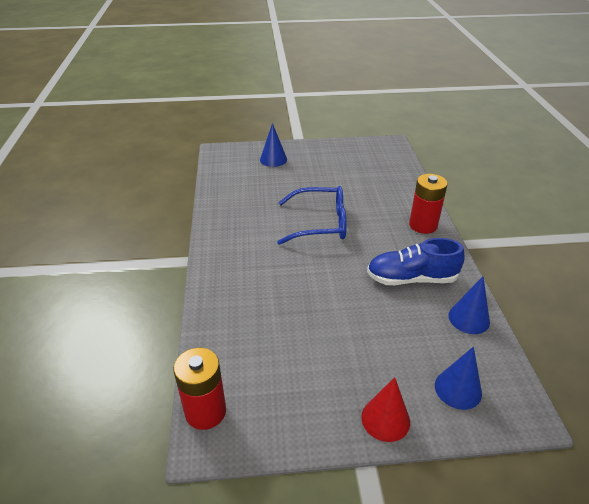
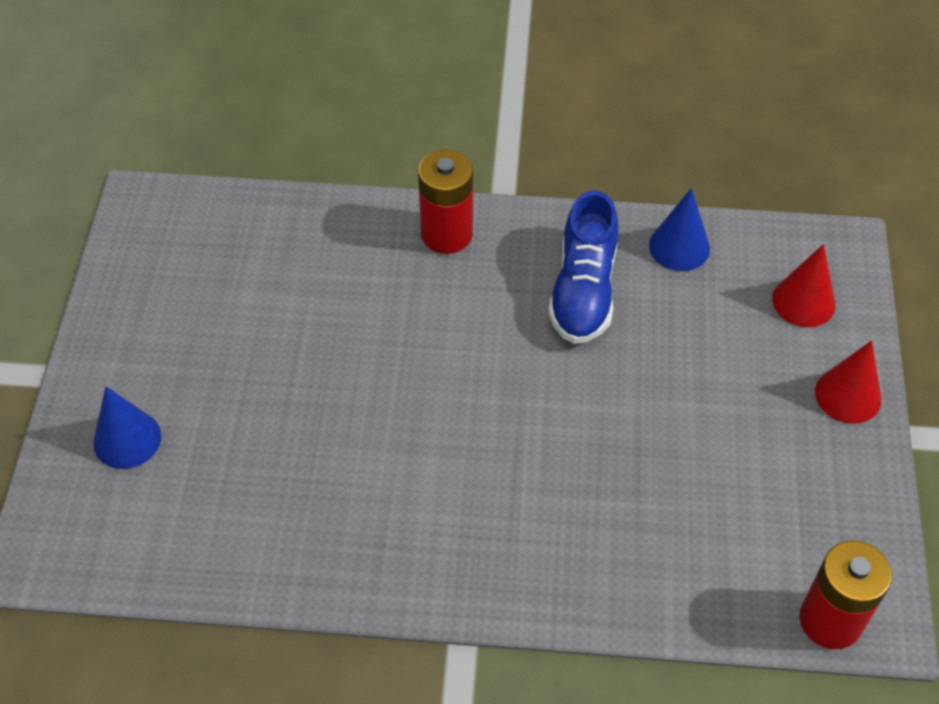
camera: 80 degrees left, 15 degrees up
blue glasses [277,186,346,245] -> none
blue cone [435,347,482,410] -> red cone [772,244,835,327]

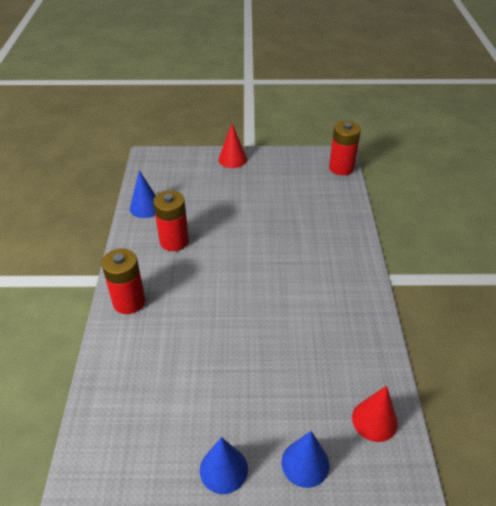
camera: 95 degrees left, 10 degrees down
blue shoe [548,190,618,344] -> red battery [153,190,189,251]
red cone [772,244,835,327] -> red cone moved to [352,386,398,442]
none -> blue cone [200,437,248,494]

